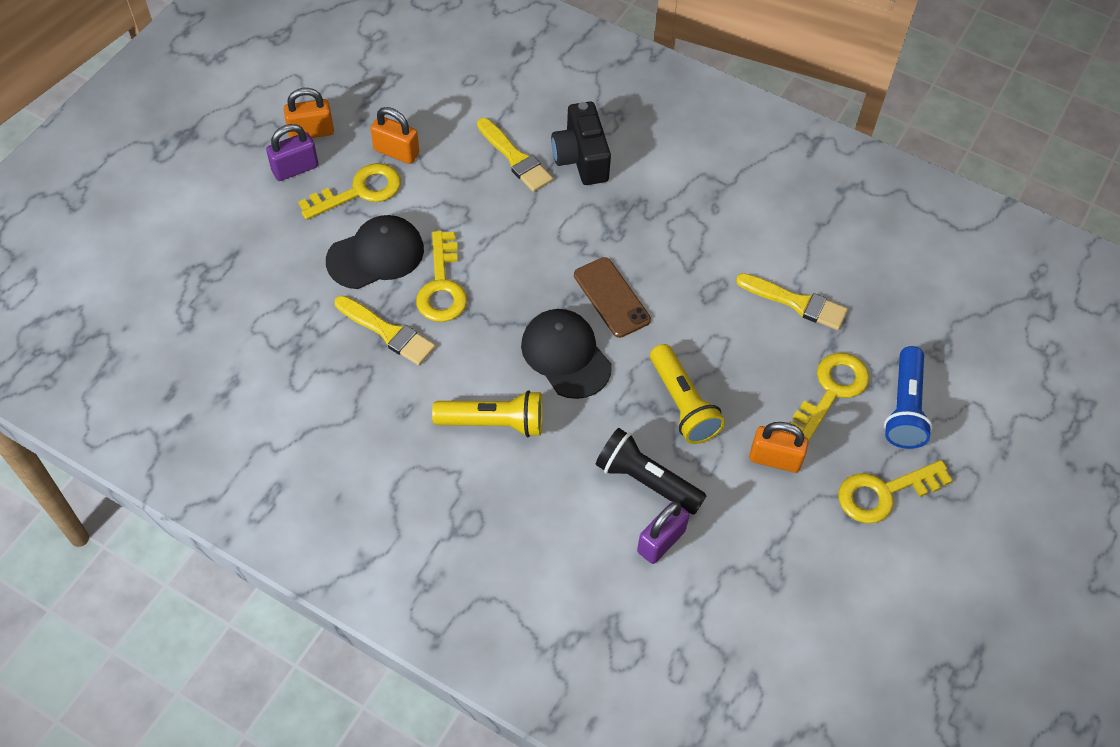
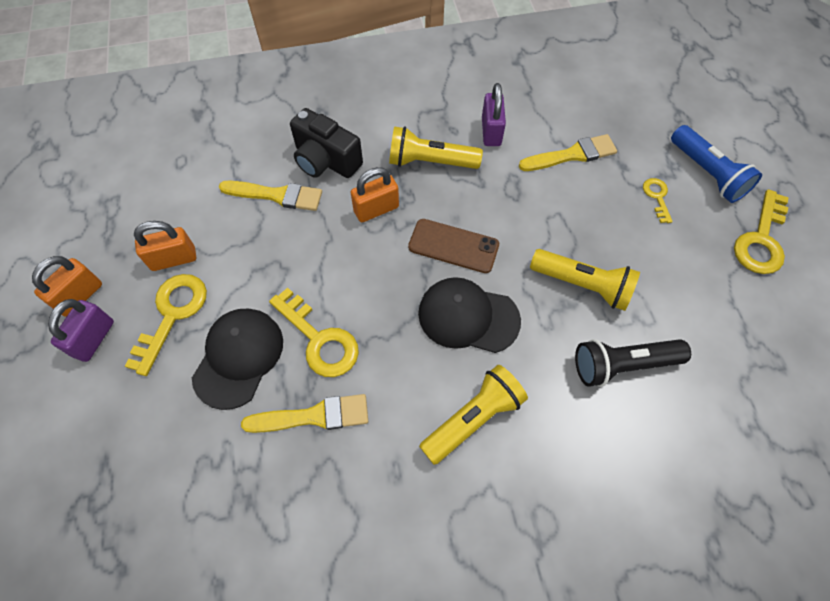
camera: 40 degrees left, 5 degrees up
purple padlock [637,501,690,564] -> purple padlock moved to [482,83,506,146]
orange padlock [749,422,809,473] -> orange padlock moved to [350,167,399,222]
yellow key [790,353,869,442] -> yellow key [643,178,673,223], size x0.54
none -> yellow flashlight [389,126,483,169]

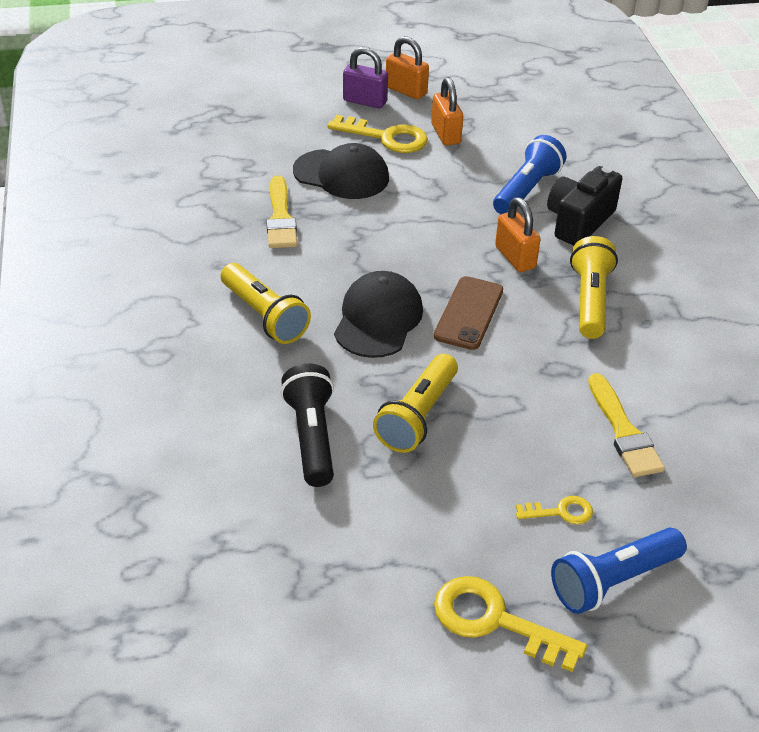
camera: 90 degrees right, 20 degrees down
yellow brush [219,181,322,211] -> blue flashlight [493,135,566,214]
yellow key [269,287,359,377] -> none
purple padlock [482,83,506,146] -> none

